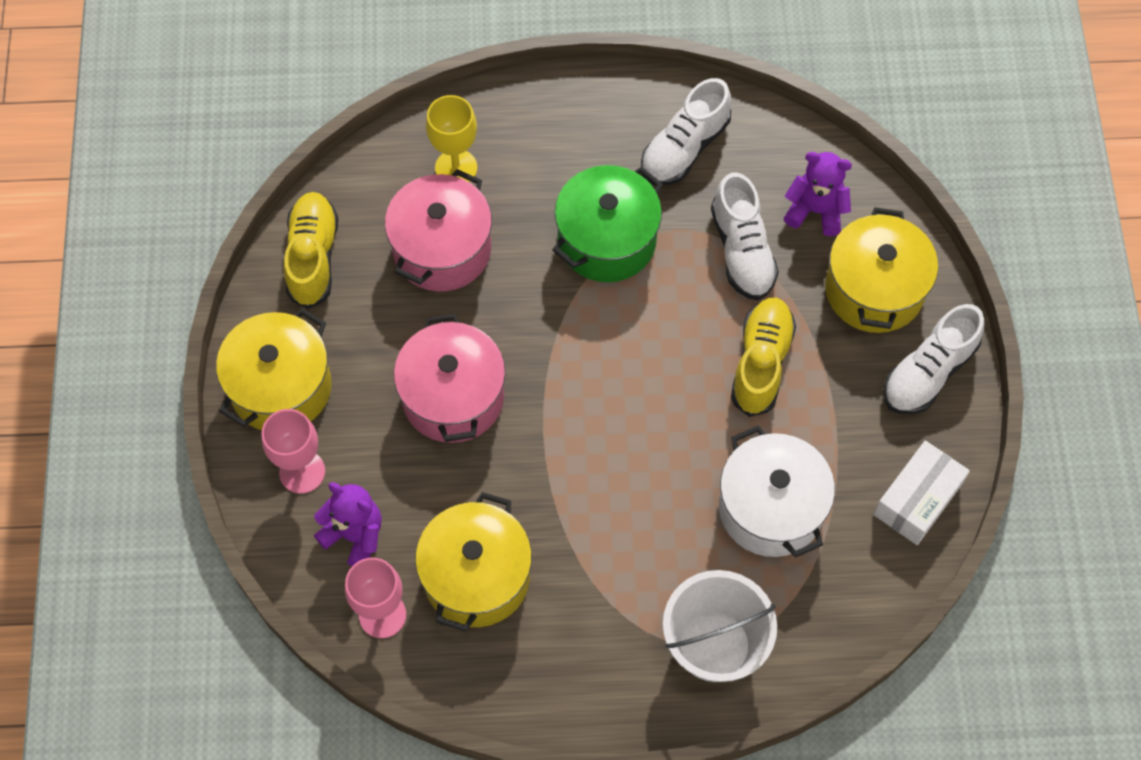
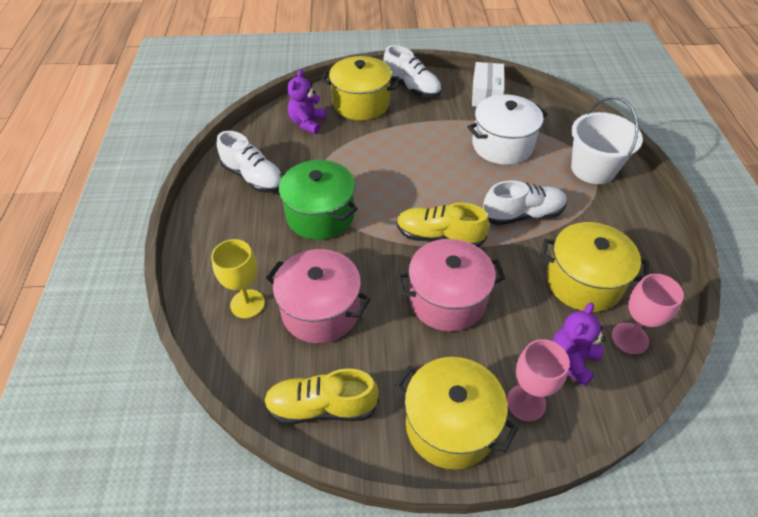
camera: 90 degrees left, 15 degrees down
white shoe [711,173,779,300] -> white shoe moved to [483,180,567,225]
yellow shoe [731,298,796,417] -> yellow shoe moved to [397,203,489,247]
white box [873,440,970,545] -> white box turned 60 degrees clockwise [472,62,505,107]

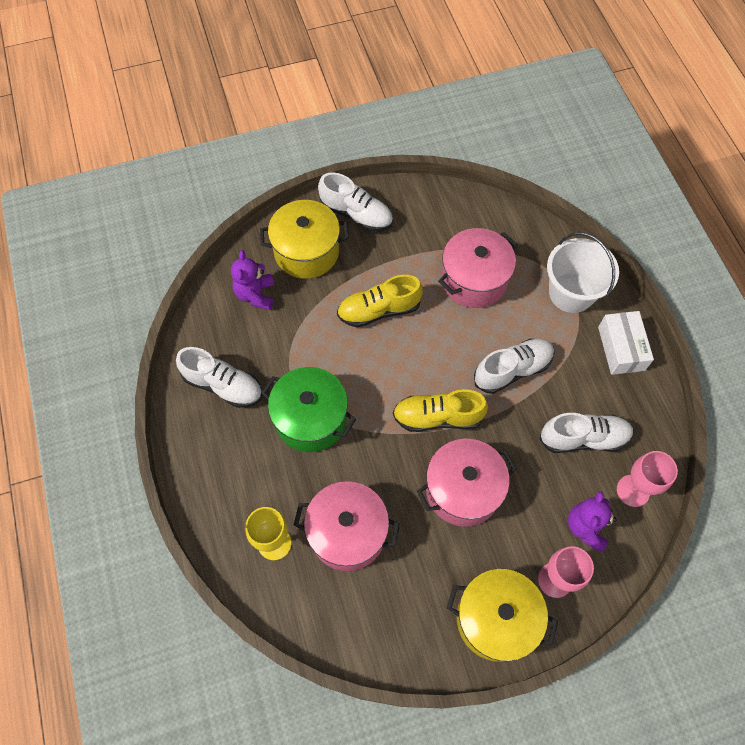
camera: 15 degrees left, 15 degrees up
yellow shoe [264,368,379,424] -> yellow shoe moved to [337,275,423,327]
white pot [467,94,548,165] -> pink pot [438,228,517,308]
white box [472,62,505,107] -> white box moved to [598,311,654,375]
yellow pot [541,222,649,312] -> white shoe [539,413,634,453]

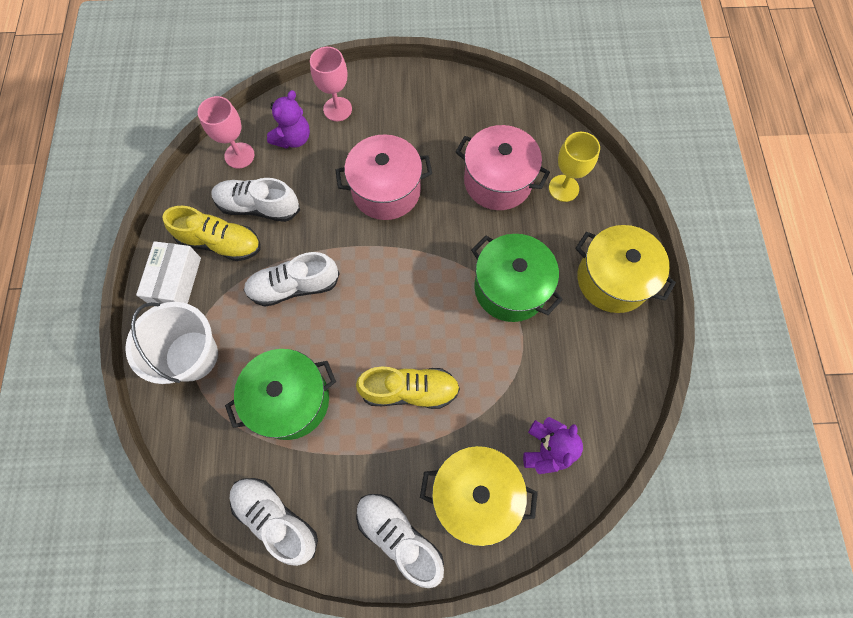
camera: 165 degrees left, 5 degrees up
white shoe [176,347,262,408] -> white shoe moved to [230,478,318,566]
yellow shoe [393,389,488,432] -> yellow shoe moved to [162,206,260,261]
pink pot [438,228,517,308] -> green pot [225,349,336,440]
yellow pot [447,569,558,662] -> yellow pot moved to [575,225,676,313]

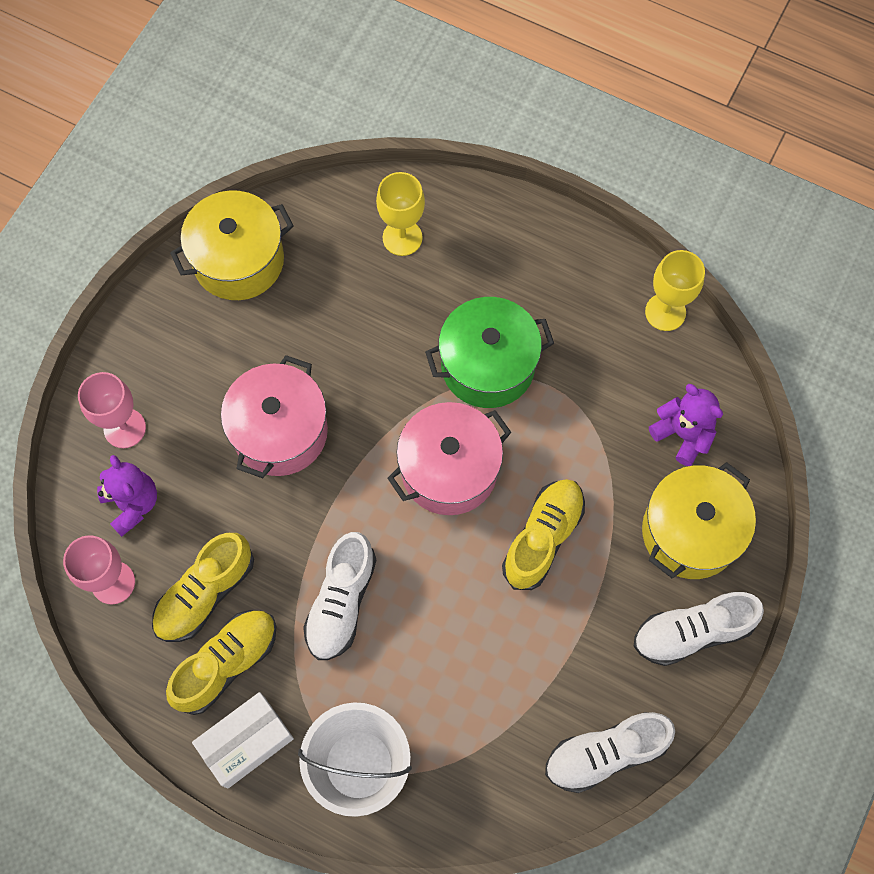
camera: 60 degrees left, 0 degrees up
white box [136,241,201,304] -> white box turned 75 degrees counterclockwise [192,692,294,789]
white shoe [212,178,300,222] -> yellow shoe [152,533,254,642]
green pot [225,349,336,440] -> none
pink pot [456,125,550,210] -> pink pot moved to [388,402,512,515]
yellow pot [575,225,676,313] -> yellow pot moved to [170,190,294,300]
none -> yellow goblet [645,250,705,331]

